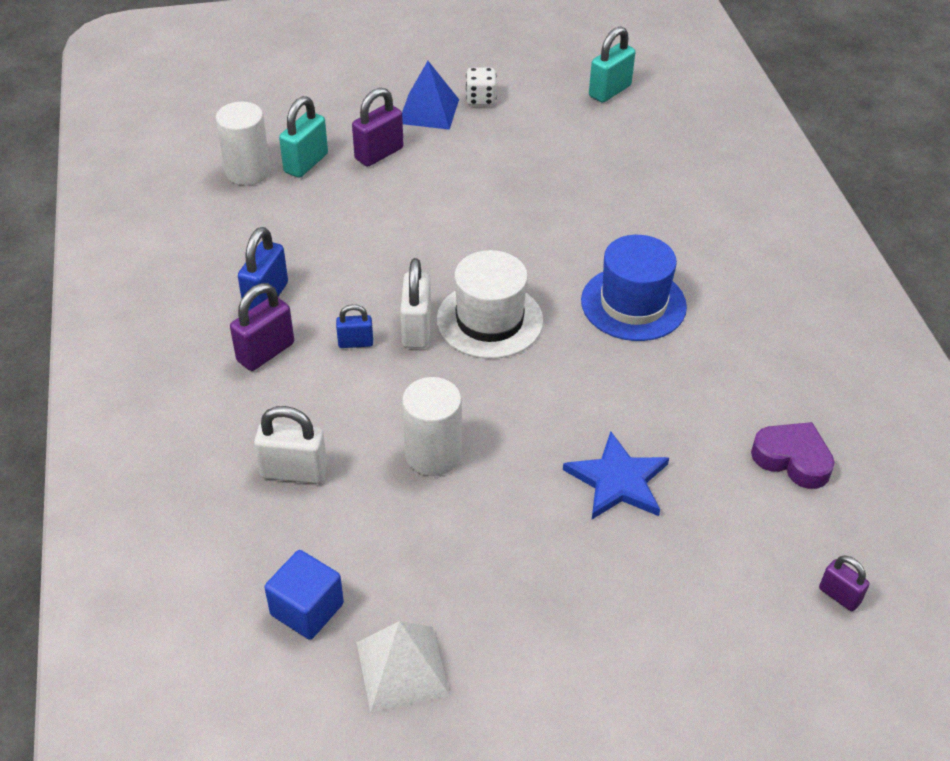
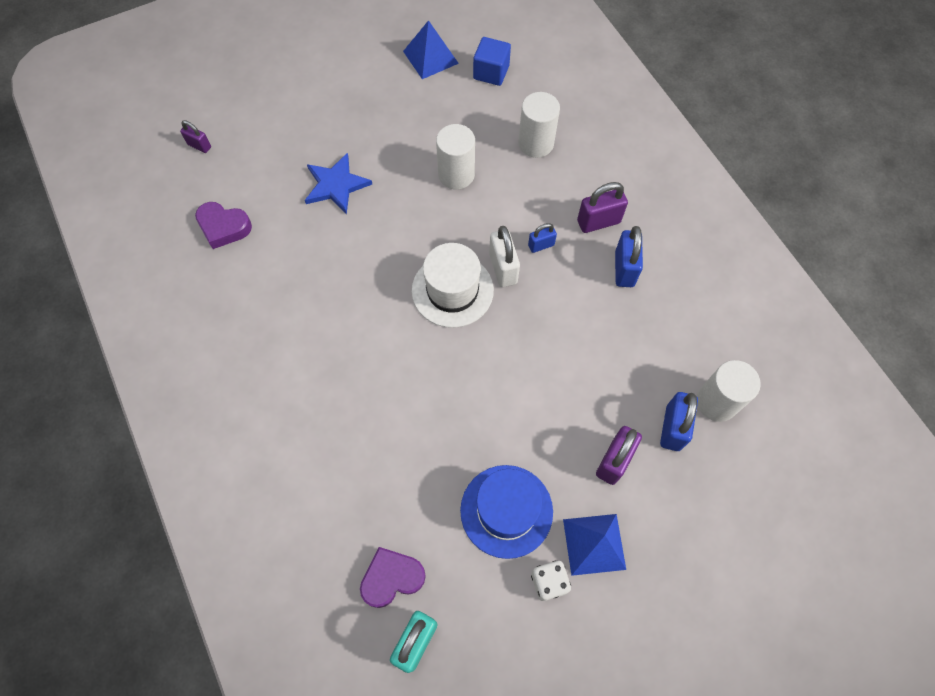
camera: 165 degrees right, 20 degrees up
purple padlock [230,283,294,371] -> purple padlock turned 45 degrees clockwise [577,182,628,233]
white padlock [254,406,327,484] -> white cylinder [518,92,560,158]
turquoise padlock [279,96,328,178] -> blue padlock [660,392,698,451]
white pyramid [357,621,450,713] -> blue pyramid [403,20,459,79]
blue hat [581,235,687,341] -> blue hat moved to [460,465,553,559]
none -> purple heart [360,547,426,608]

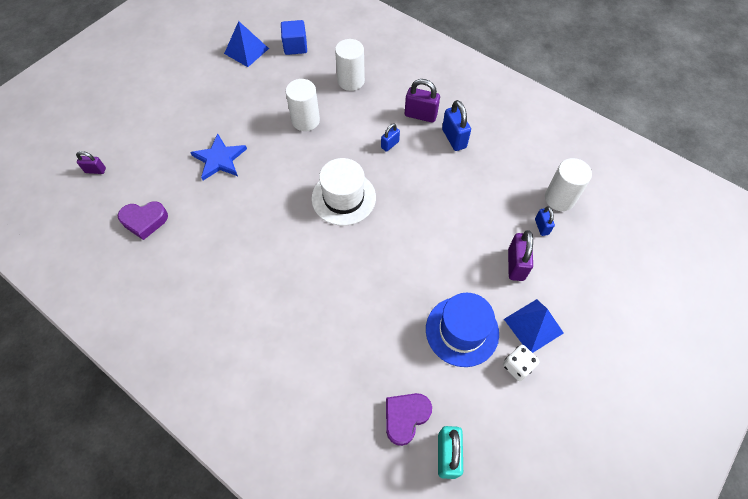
camera: 25 degrees left, 5 degrees down
white padlock [489,226,520,287] -> none
purple padlock [577,182,628,233] -> purple padlock turned 60 degrees clockwise [405,79,440,123]
blue padlock [660,392,698,451] -> blue padlock [535,206,555,236], size x0.60

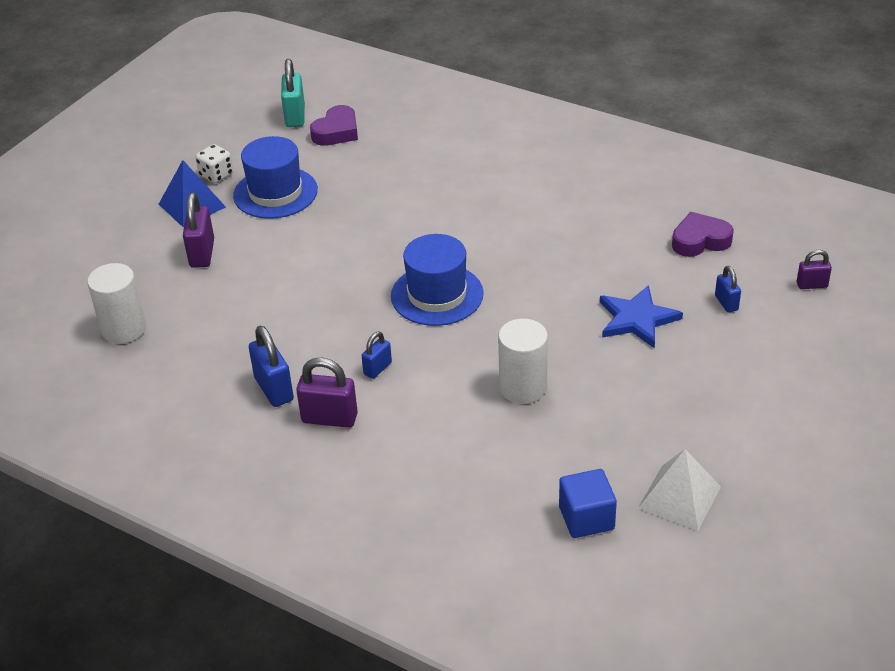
camera: 175 degrees right, 20 degrees down
blue pyramid [224,21,269,67] -> white pyramid [638,449,721,531]
white hat [311,158,376,226] -> blue hat [391,234,484,326]
white cylinder [335,39,365,91] -> none
blue padlock [535,206,555,236] -> blue padlock moved to [715,266,741,313]

